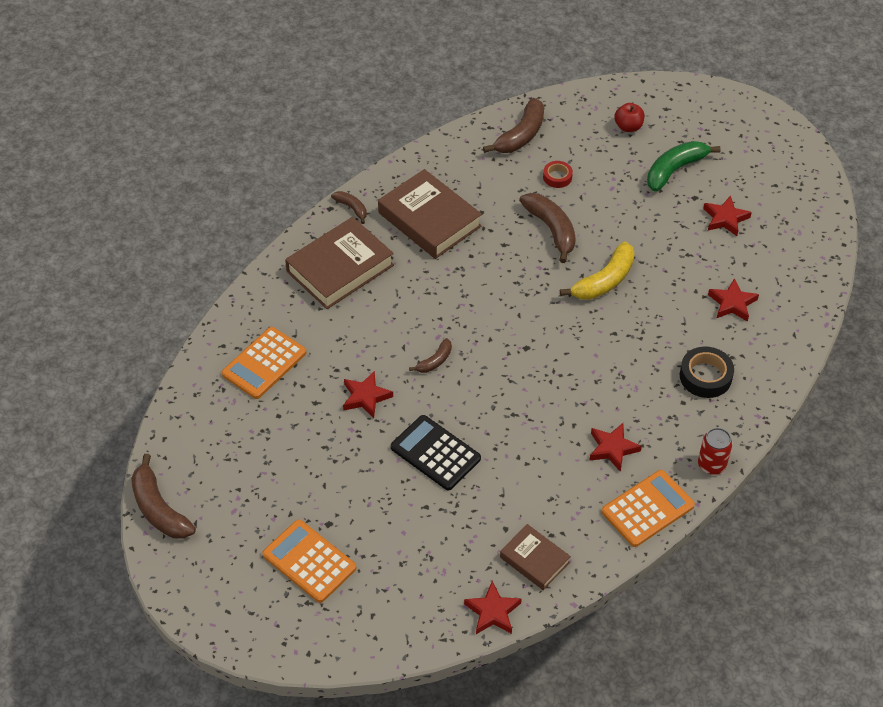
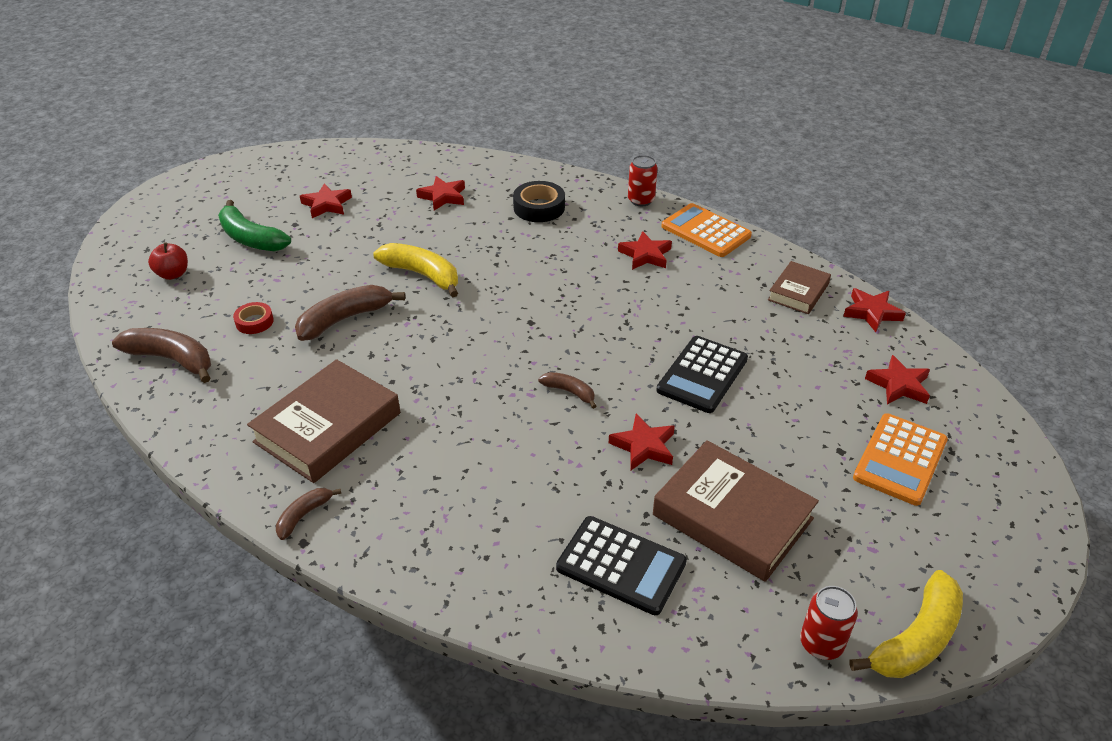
camera: 100 degrees left, 10 degrees down
brown banana [131,454,196,539] -> yellow banana [849,570,963,678]
orange calculator [222,327,306,399] -> black calculator [556,516,687,615]
brown book [285,217,394,309] -> brown book moved to [653,440,819,582]
none -> red can [800,586,858,660]
none -> red star [865,355,930,405]

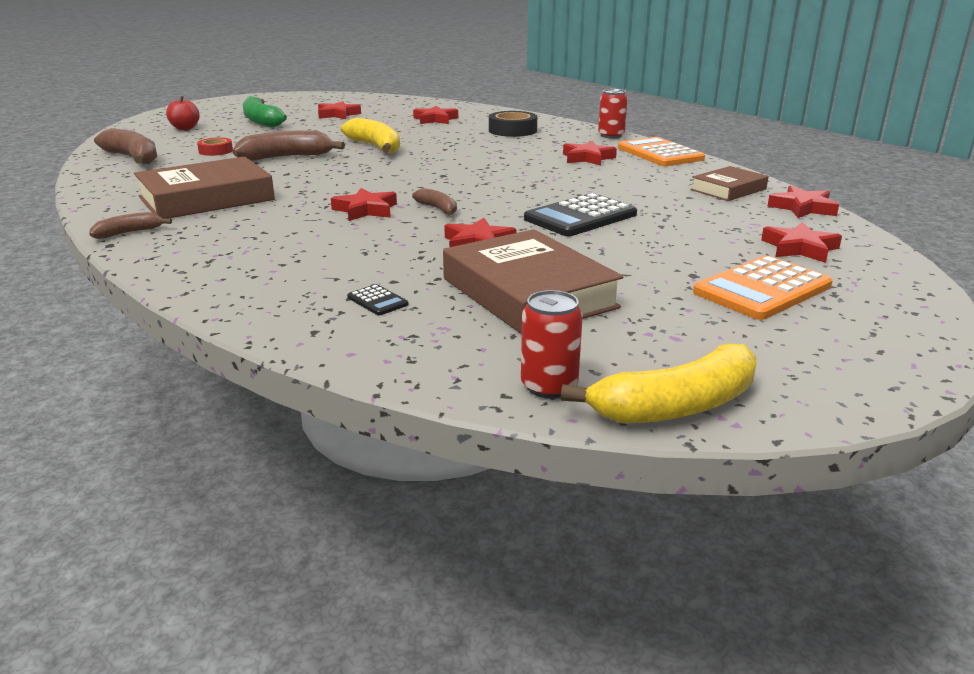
camera: 20 degrees right, 15 degrees down
black calculator [556,516,687,615] -> black calculator [347,284,409,315], size x0.44
none -> red star [331,188,397,221]

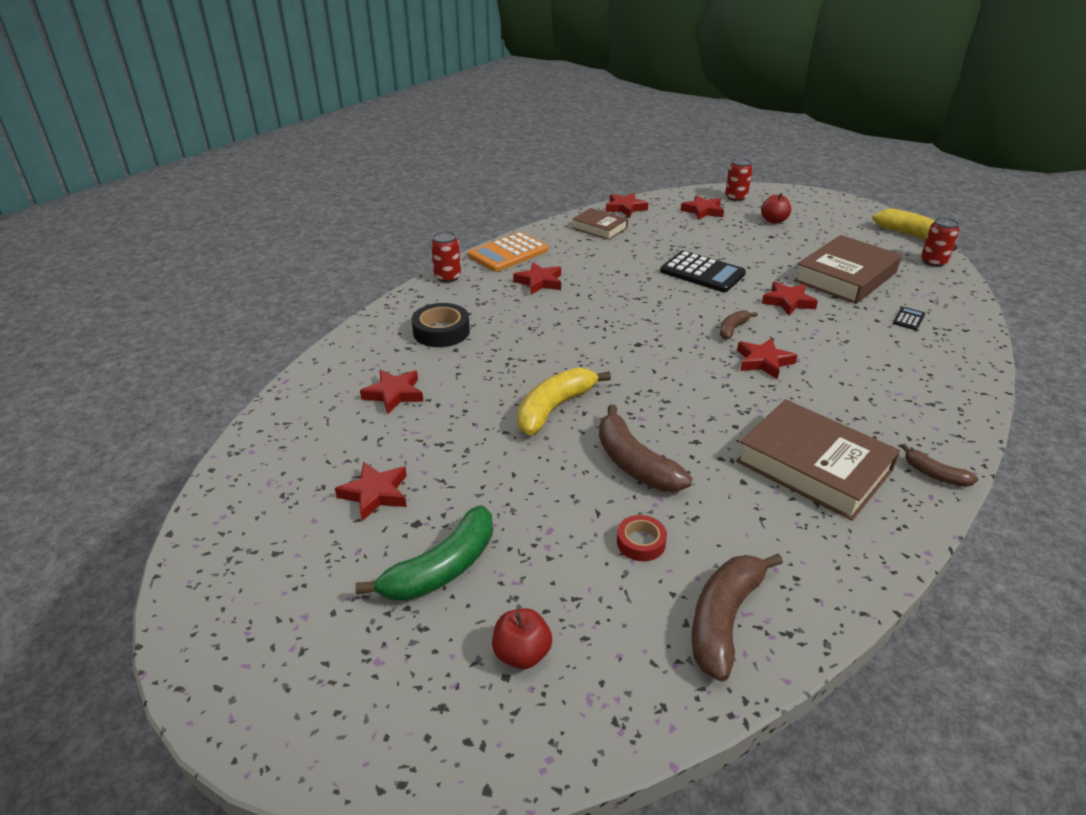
camera: 105 degrees left, 10 degrees up
orange calculator [693,256,833,320] -> red apple [761,193,791,224]
none -> red can [725,158,753,201]

